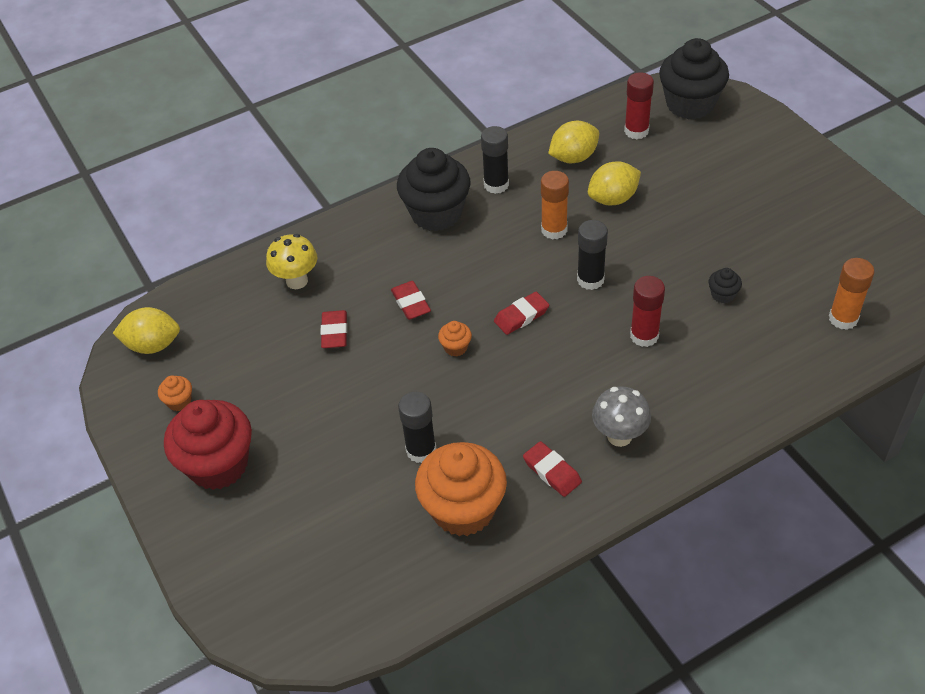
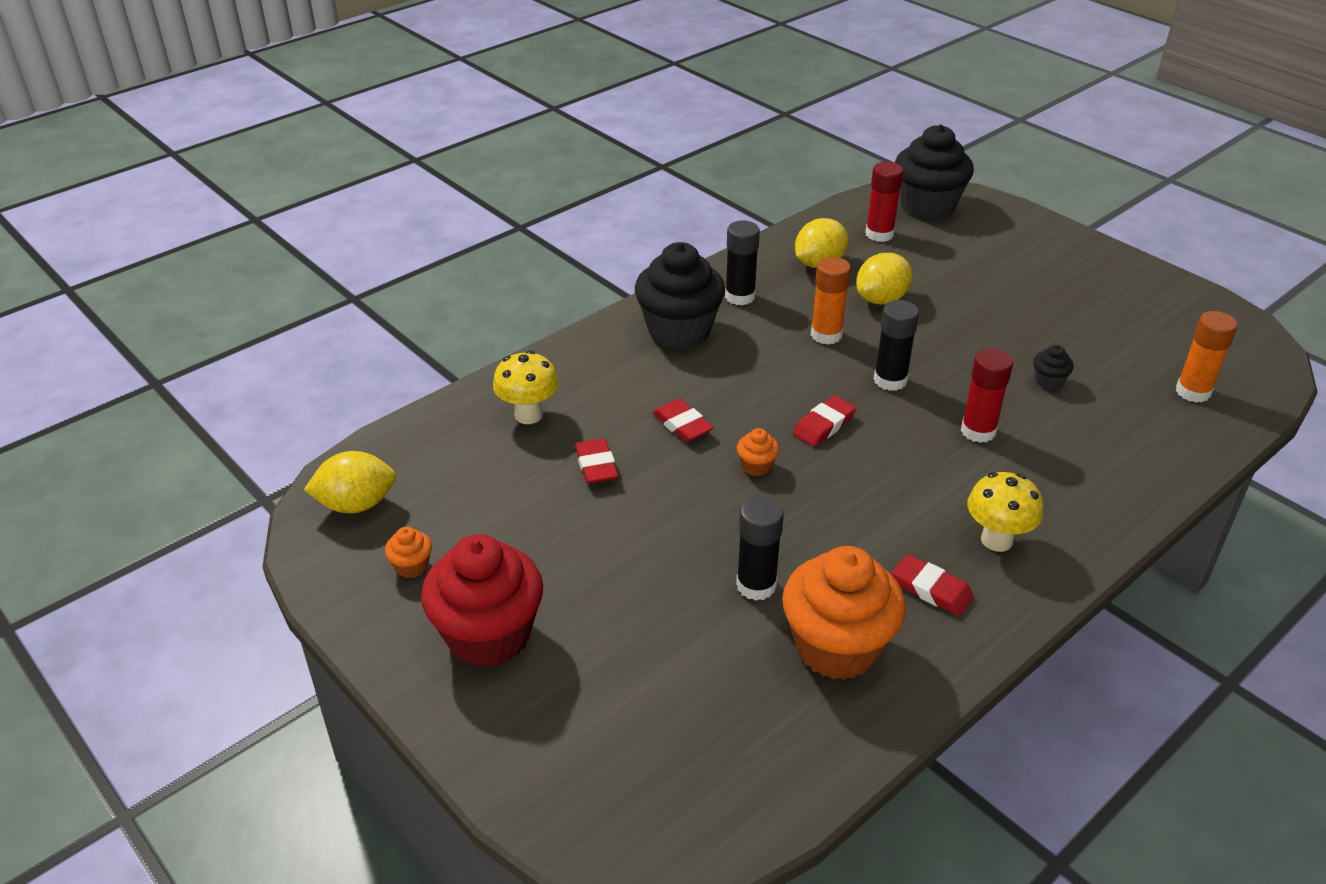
camera: 15 degrees left, 10 degrees down
grey mushroom [592,386,651,447] -> yellow mushroom [967,472,1043,552]

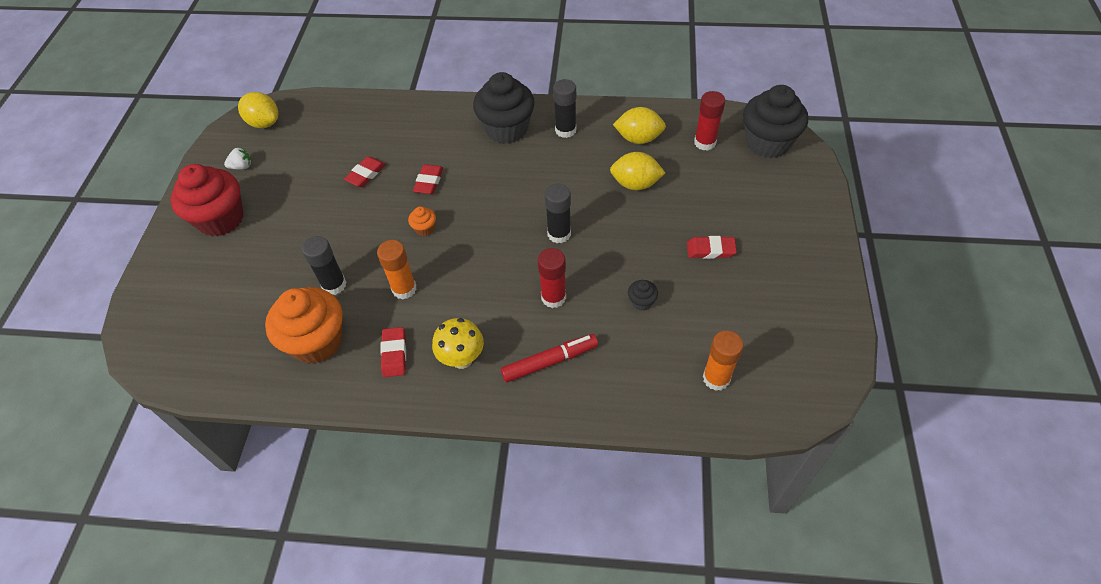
camera: 50 degrees right, 15 degrees up
orange cupcake [385,527,432,578] -> white strawberry [224,147,252,169]
yellow mushroom [493,350,559,424] -> none
red eraser [793,396,856,446] -> red eraser moved to [687,236,737,259]
orange glue stick [811,257,851,345] -> orange glue stick moved to [377,240,417,300]
none -> red marker [501,334,598,382]

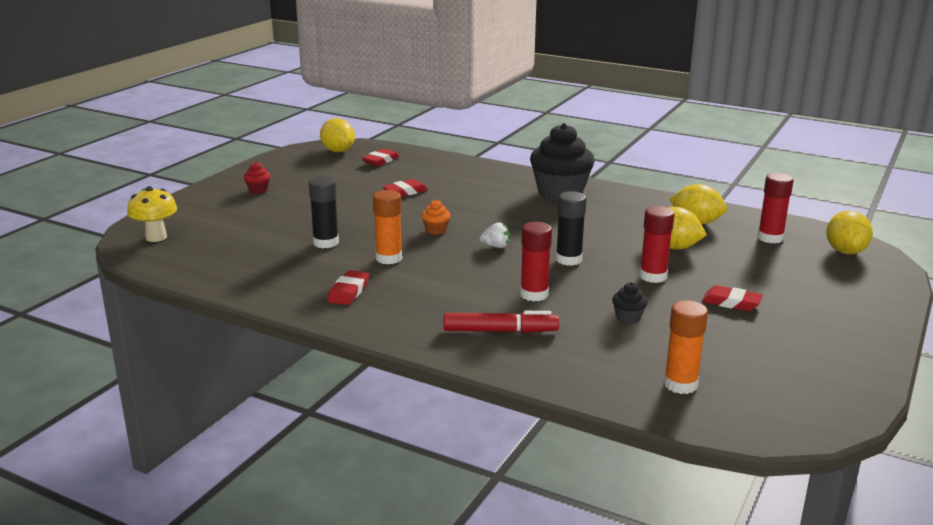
camera: 20 degrees right, 30 degrees down
red cupcake [171,164,243,237] -> red cupcake [244,162,271,194], size x0.42
white strawberry [224,147,252,169] -> white strawberry moved to [480,222,510,248]
orange cupcake [265,287,343,364] -> none
red eraser [413,164,443,194] -> red eraser moved to [362,149,400,166]
yellow mushroom [432,318,484,369] -> yellow mushroom moved to [127,186,177,242]
black glue stick [553,79,576,138] -> none
black cupcake [743,85,808,158] -> yellow lemon [826,210,873,254]
none -> red glue stick [640,206,675,283]

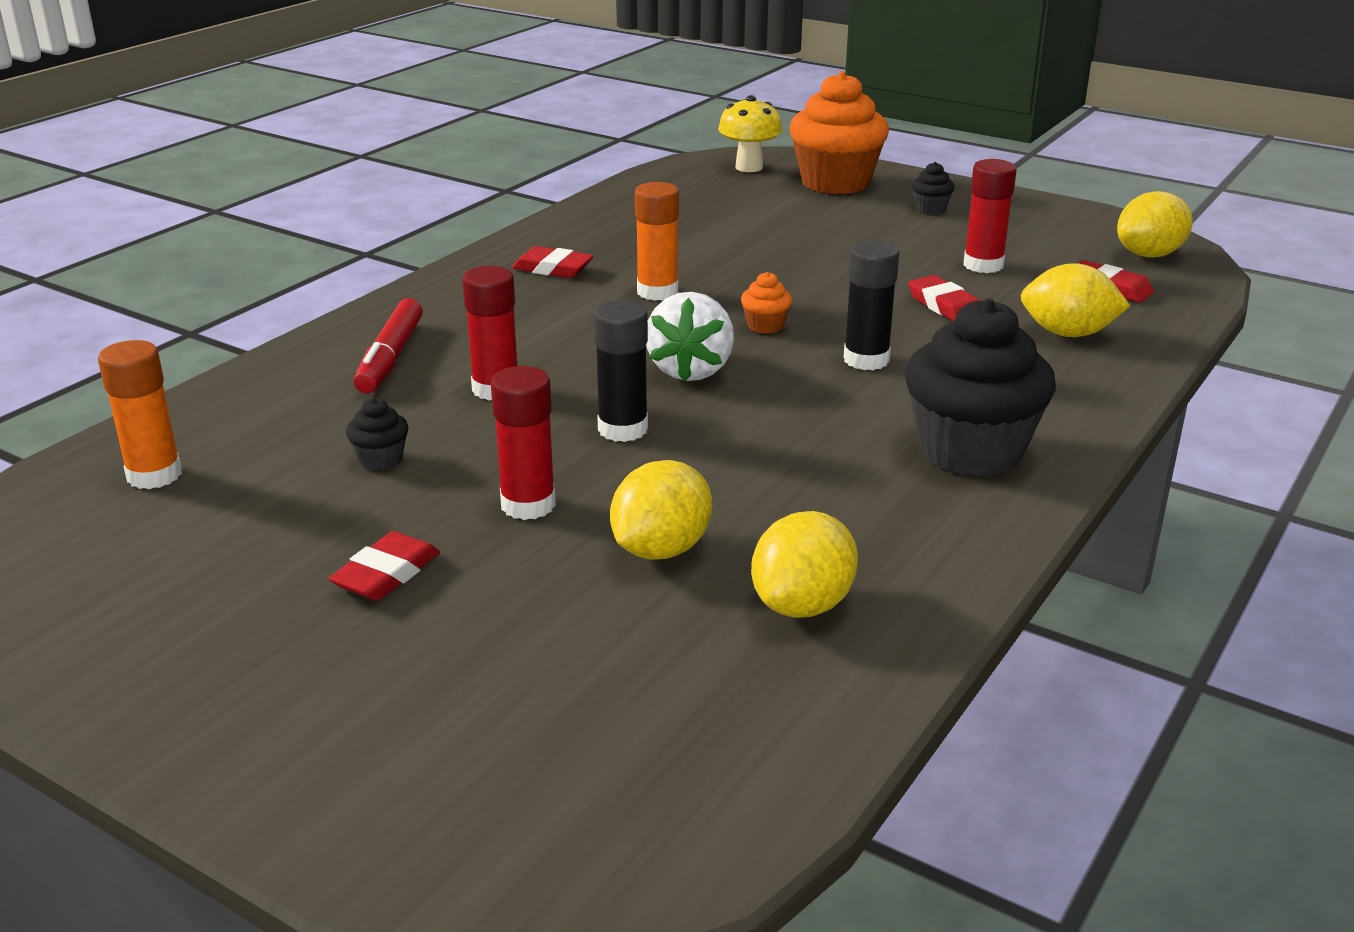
camera: 95 degrees right, 5 degrees up
red cupcake [244,162,271,194] -> black cupcake [912,162,955,214]
black glue stick [309,176,339,248] -> black glue stick moved to [844,240,899,370]
white strawberry [480,222,510,248] -> white strawberry [646,292,734,382], size x1.87
red glue stick [757,173,793,243] -> red glue stick moved to [963,159,1017,273]
yellow lemon [826,210,873,254] -> yellow lemon moved to [1020,263,1130,337]
none -> orange cupcake [789,71,889,194]

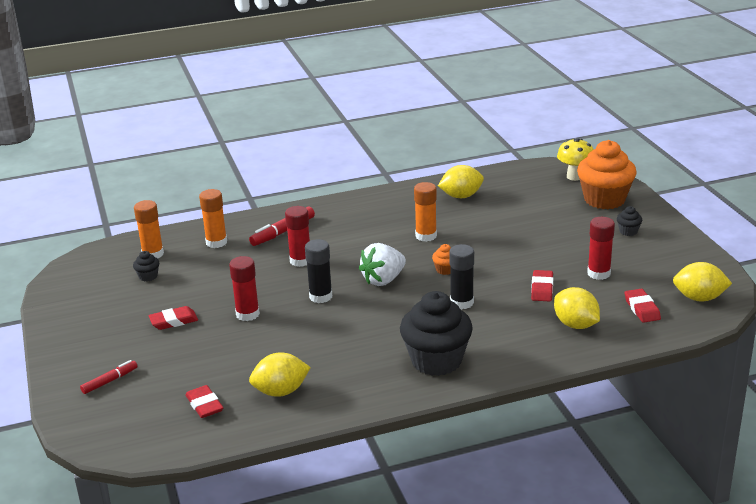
camera: 40 degrees right, 0 degrees up
black cupcake [346,398,408,470] -> black cupcake moved to [133,251,159,281]
red eraser [512,246,593,278] -> red eraser moved to [185,385,223,418]
yellow lemon [610,460,712,560] -> yellow lemon moved to [438,165,484,198]
none -> red marker [80,360,138,394]
none -> orange glue stick [199,189,227,248]

